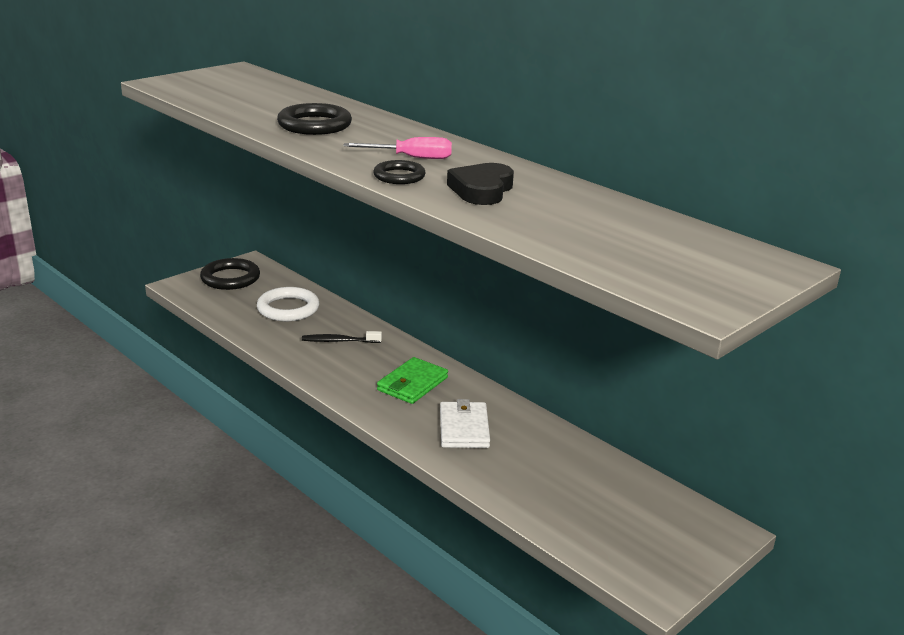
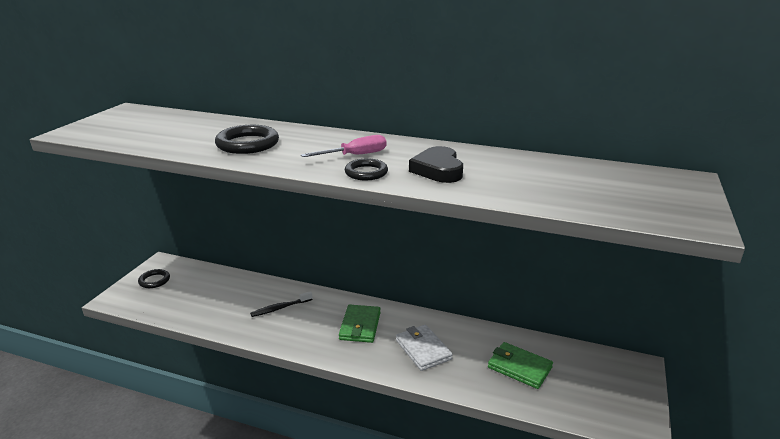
camera: 25 degrees left, 0 degrees up
black ring [200,258,260,290] -> black ring [138,269,170,288], size x0.62
white ring [257,287,319,321] -> none
none -> green wallet [488,342,553,389]

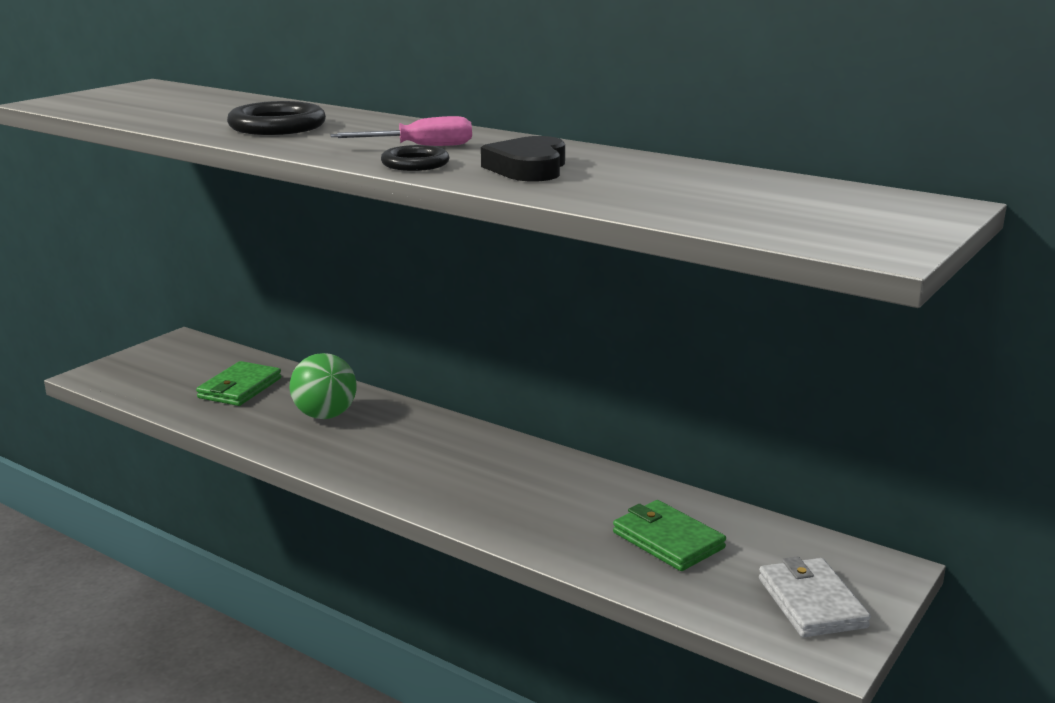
camera: 15 degrees right, 5 degrees down
black ring [138,269,170,288] -> none
black toothbrush [250,291,313,317] -> green ball [290,353,357,419]
green wallet [339,304,381,343] -> green wallet moved to [196,361,281,406]
white wallet [396,325,453,371] -> white wallet moved to [759,556,871,637]

